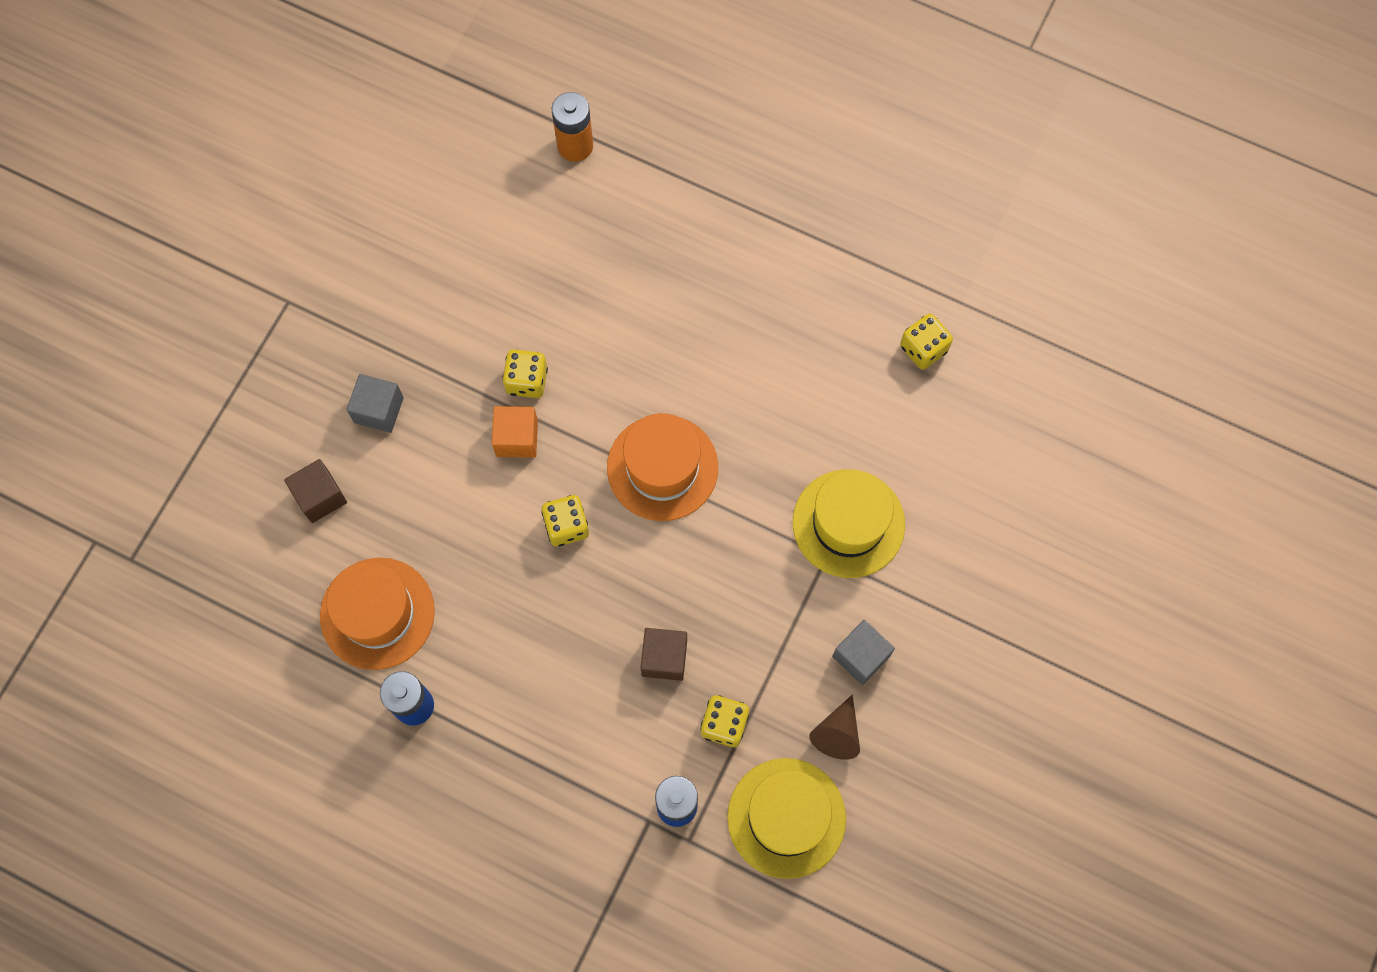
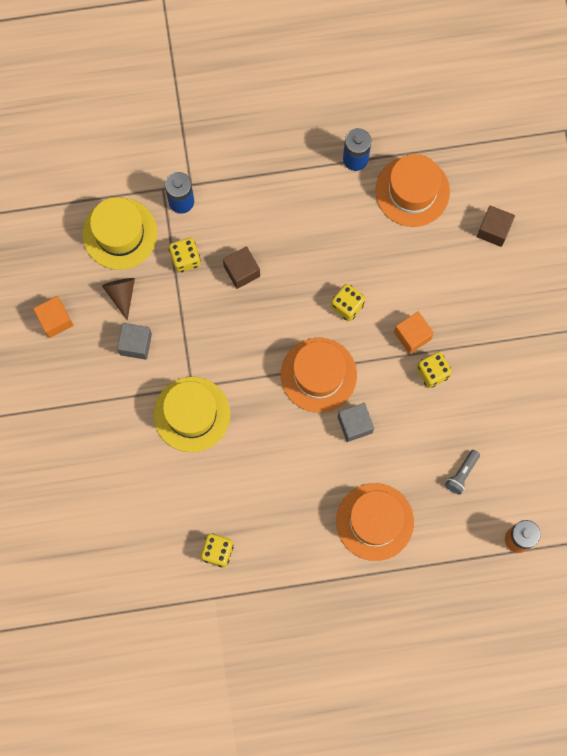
camera: 145 degrees right, 5 degrees up
grey cube [346,374,404,433] -> grey cube moved to [338,403,374,442]
none -> orange cube [33,296,73,338]
none -> orange hat [336,483,414,561]
none -> grey flashlight [445,450,480,495]

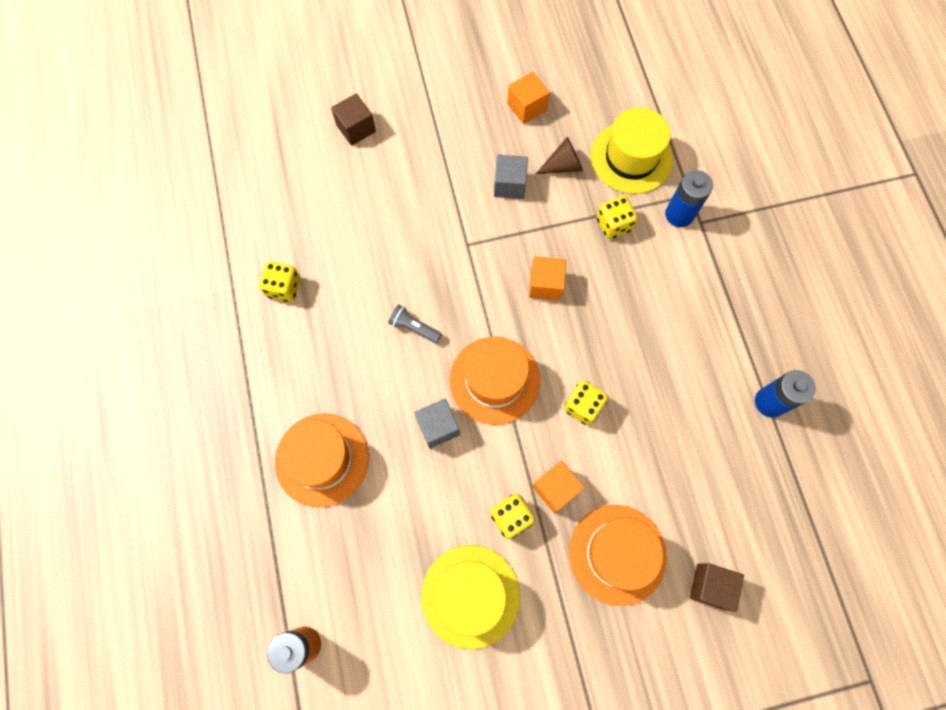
camera: 85 degrees right, 5 degrees down
yellow hat [154,377,230,452] -> yellow hat moved to [421,545,520,650]
brown cube [223,246,260,289] -> brown cube moved to [331,93,376,146]
orange hat [375,154,450,227] -> orange hat moved to [569,505,667,606]
grey flashlight [445,450,480,495] -> grey flashlight moved to [388,304,442,343]
none -> orange cube [529,256,566,301]

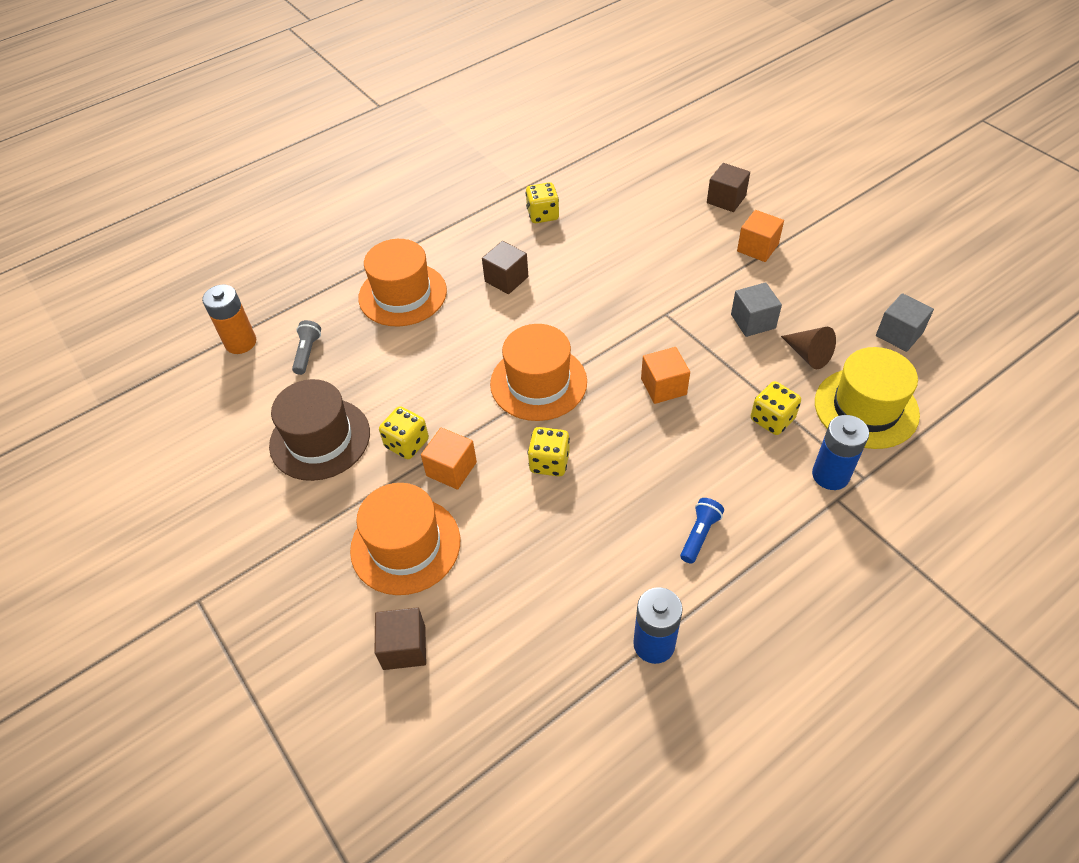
camera: 70 degrees right, 20 degrees down
grey flashlight [388,304,442,343] -> grey flashlight moved to [292,320,321,375]
grey cube [414,399,460,449] -> grey cube moved to [876,293,934,352]
yellow hat [421,545,520,650] -> brown hat [269,379,370,481]
orange cube [507,72,550,124] -> orange cube moved to [737,210,784,262]
none -> brown cube [482,241,528,294]
none -> blue flashlight [680,498,724,564]

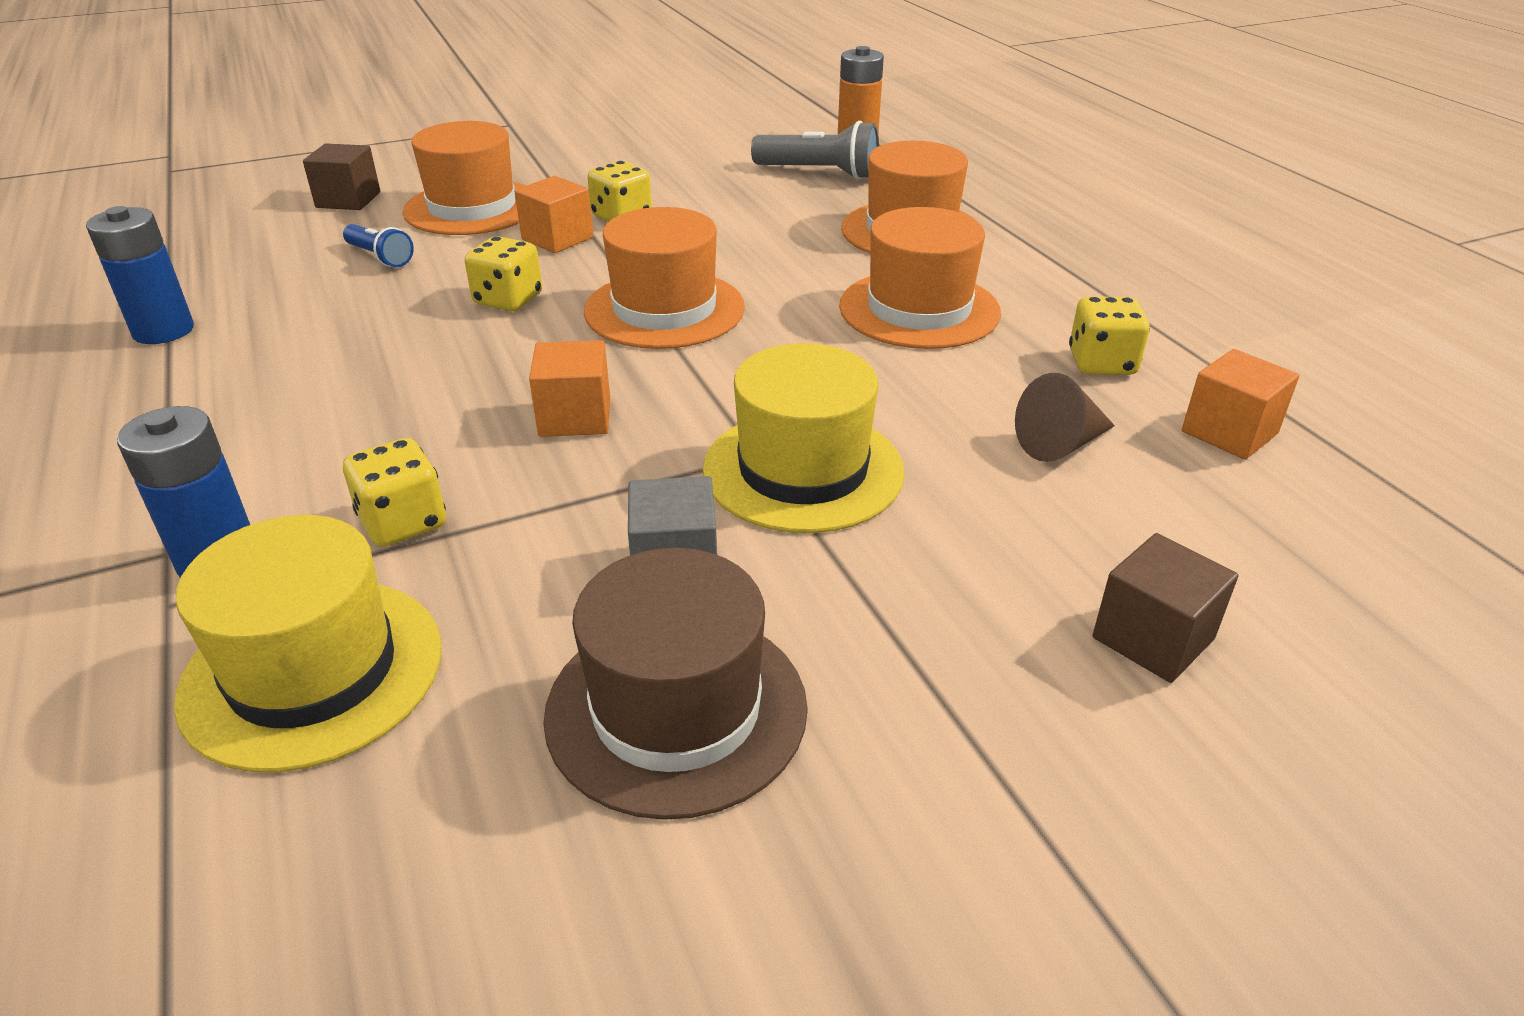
camera: 100 degrees right, 15 degrees down
brown hat [269,379,370,481] -> brown hat moved to [543,548,808,820]
grey flashlight [292,320,321,375] -> grey flashlight [751,121,879,180], size x1.66
brown cube [482,241,528,294] -> orange hat [839,207,1001,349]
blue flashlight [680,498,724,564] -> blue flashlight moved to [343,224,414,267]
orange cube [737,210,784,262] -> orange cube moved to [1182,349,1300,459]
brown cone [781,327,836,369] -> brown cone moved to [1015,373,1115,462]
grey cube [876,293,934,352] -> none
none -> yellow hat [703,343,905,533]

